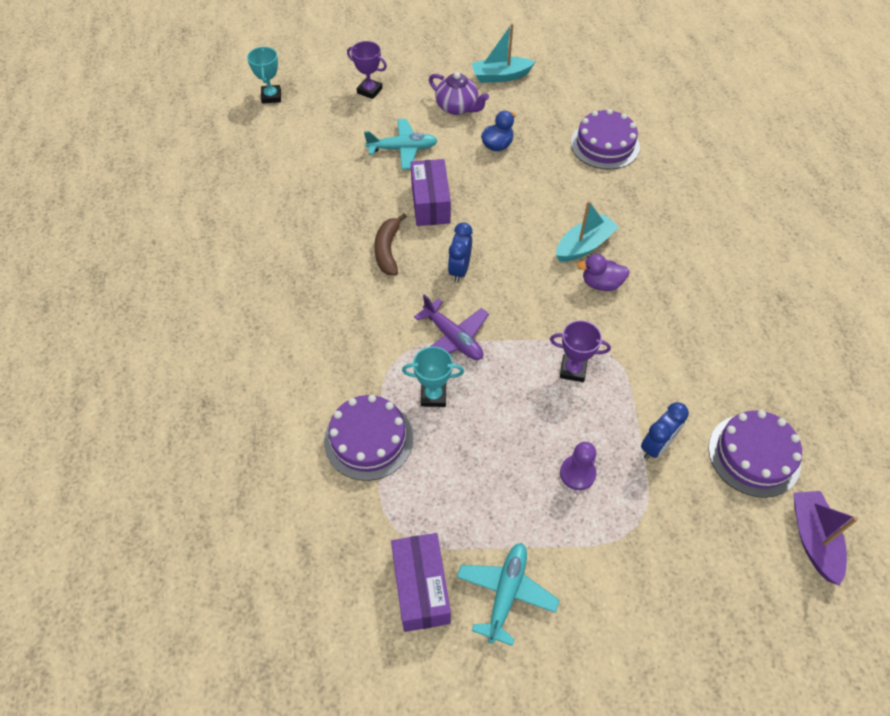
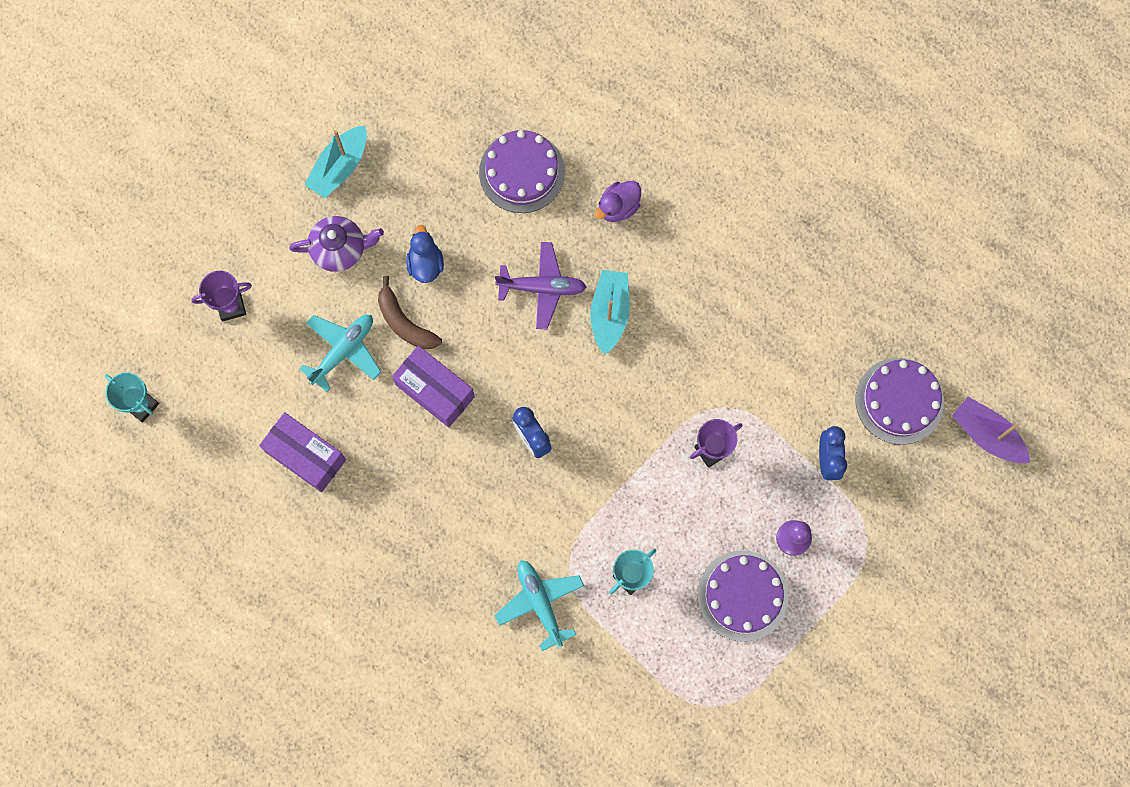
camera: 45 degrees left, 20 degrees up
purple cake [324,395,413,481] -> purple cake moved to [698,551,788,642]
brown banana [374,213,407,276] -> brown banana moved to [378,276,442,349]
purple box [391,533,451,632] -> purple box moved to [259,412,346,492]
purple plane [414,294,489,360] -> purple plane moved to [495,242,586,329]
turquoise plane [457,543,559,646] -> turquoise plane moved to [494,560,584,651]
purple duck [577,254,630,291] -> purple duck moved to [595,181,641,222]

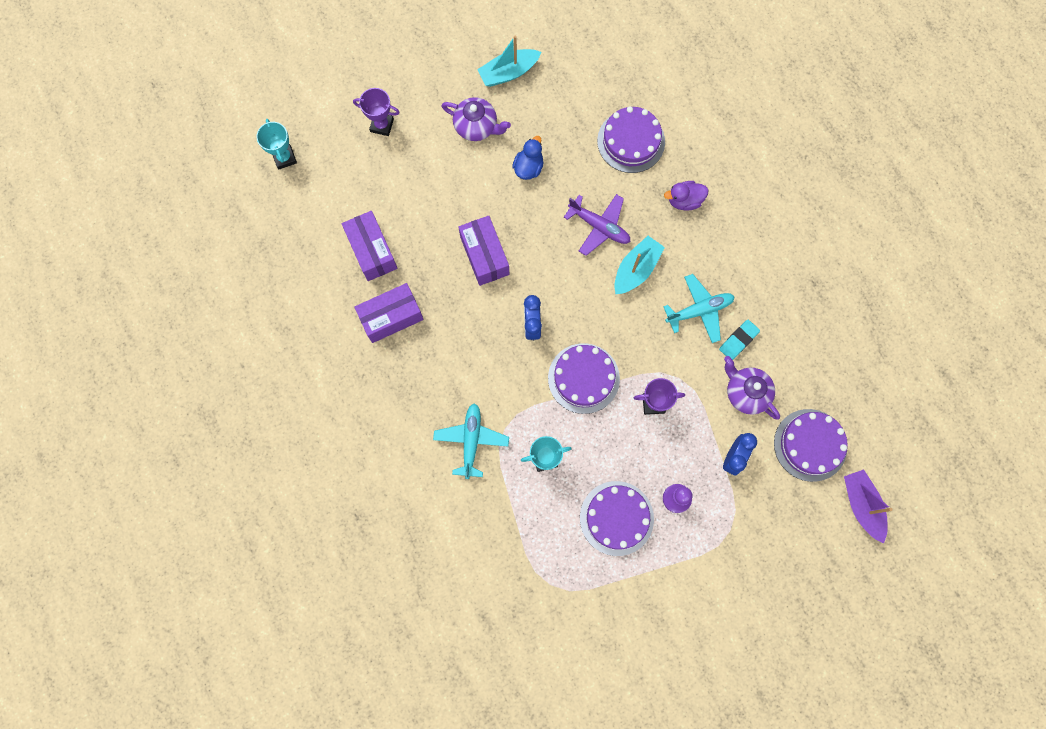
camera: 30 degrees right, 0 degrees up
turquoise plane [300,315,381,392] -> turquoise plane moved to [663,274,735,343]
brown banana [378,276,442,349] -> none
none -> purple box [354,283,424,343]
none -> purple cake [548,343,620,414]
none -> turquoise eraser [719,320,760,360]
none -> purple teapot [724,356,780,420]

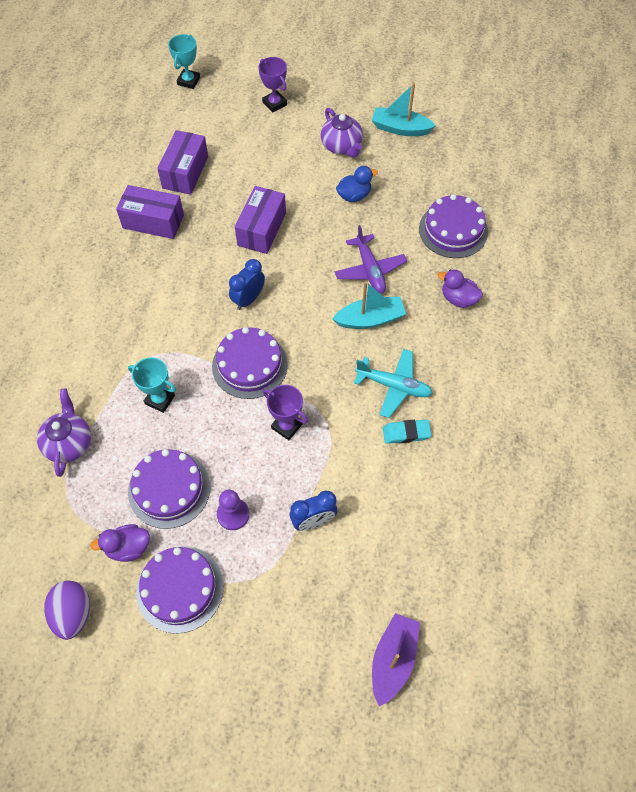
camera: 40 degrees right, 15 degrees down
turquoise plane [433,403,509,479] -> none
purple teapot [724,356,780,420] -> purple teapot moved to [37,389,91,477]
purple cake [774,409,848,482] -> purple cake moved to [136,546,224,634]
none -> purple egg [44,581,90,640]
none -> purple duck [90,524,150,562]

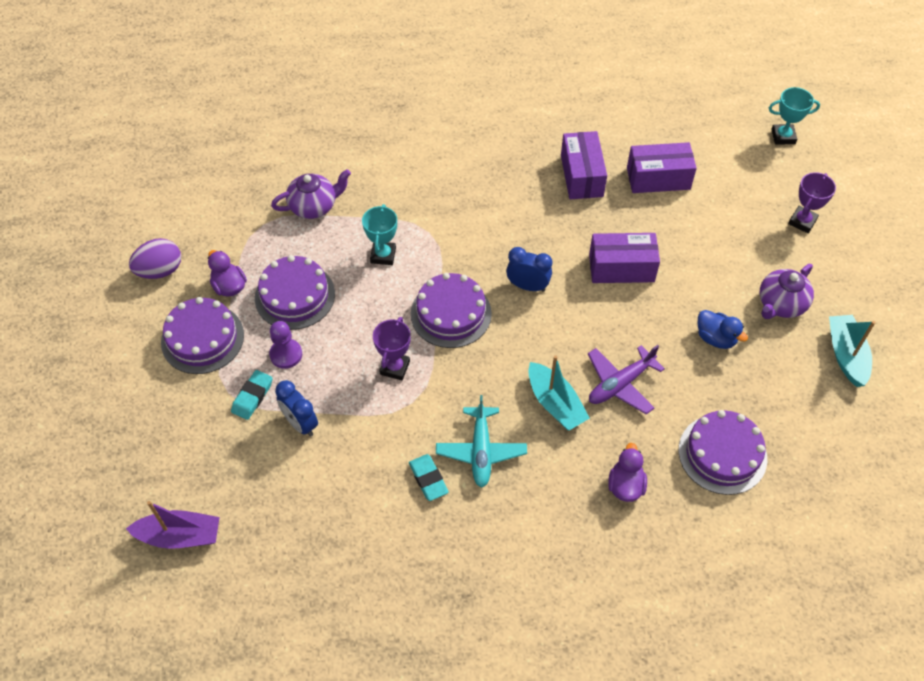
camera: 70 degrees right, 5 degrees down
none -> turquoise eraser [231,370,273,420]

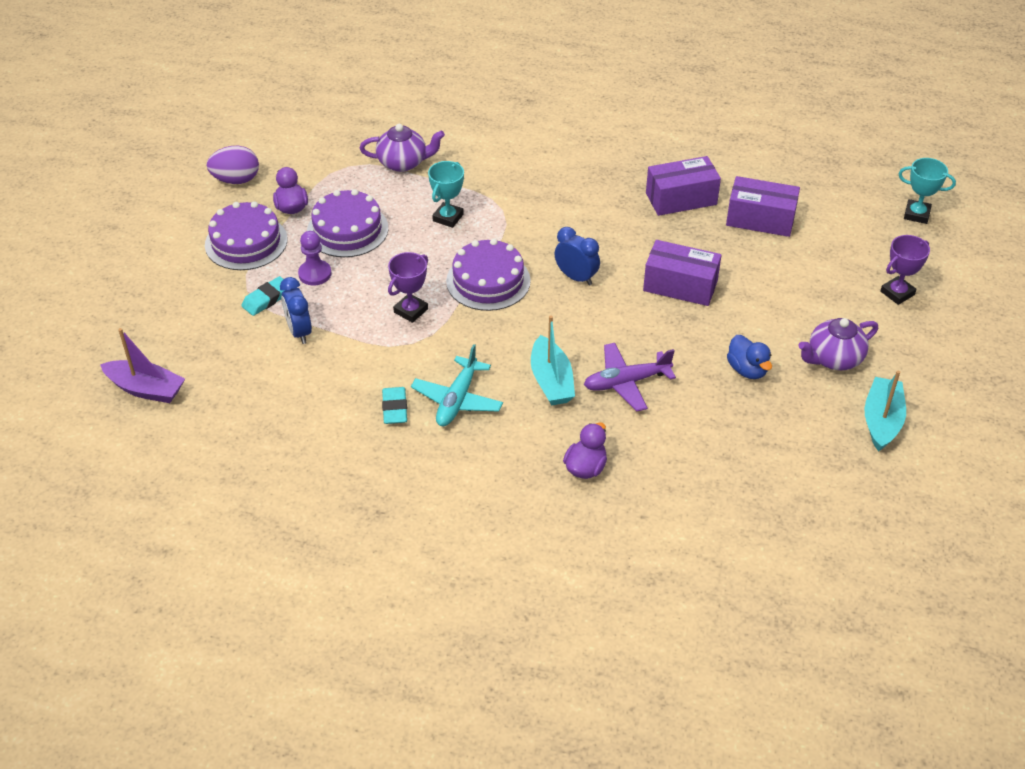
camera: 20 degrees right, 10 degrees down
purple box [561,131,607,199] -> purple box turned 60 degrees clockwise [646,156,721,216]
purple cake [679,410,767,495] -> none

